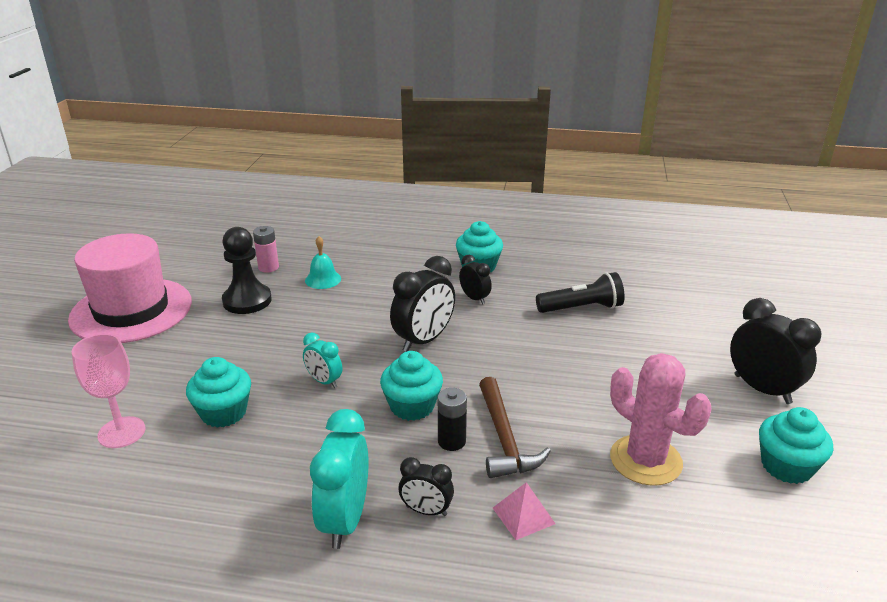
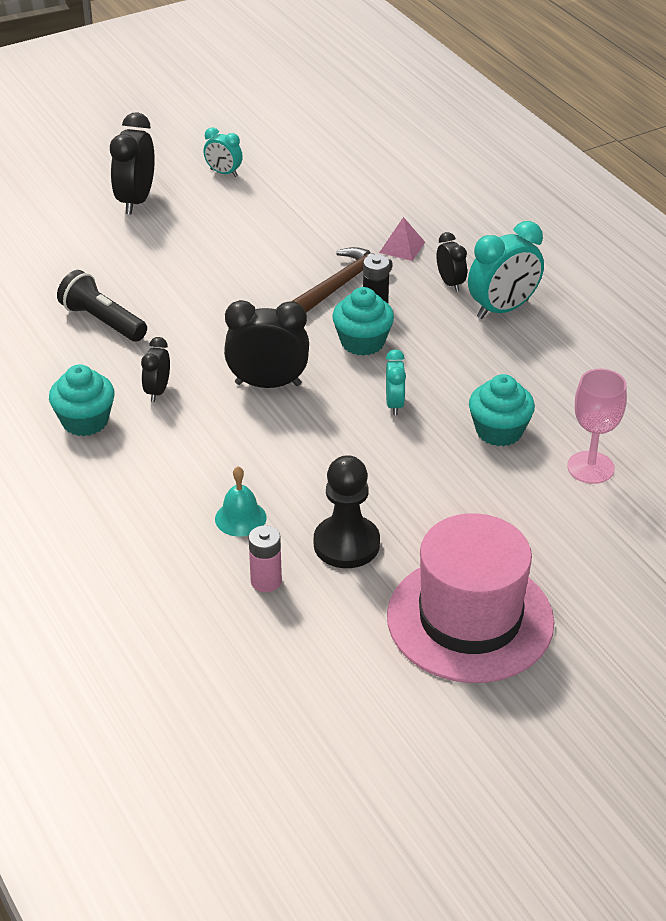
camera: 130 degrees left, 10 degrees up
pink cactus [610,353,711,486] -> none
turquoise cupcake [759,407,833,484] -> turquoise clock [204,127,243,177]

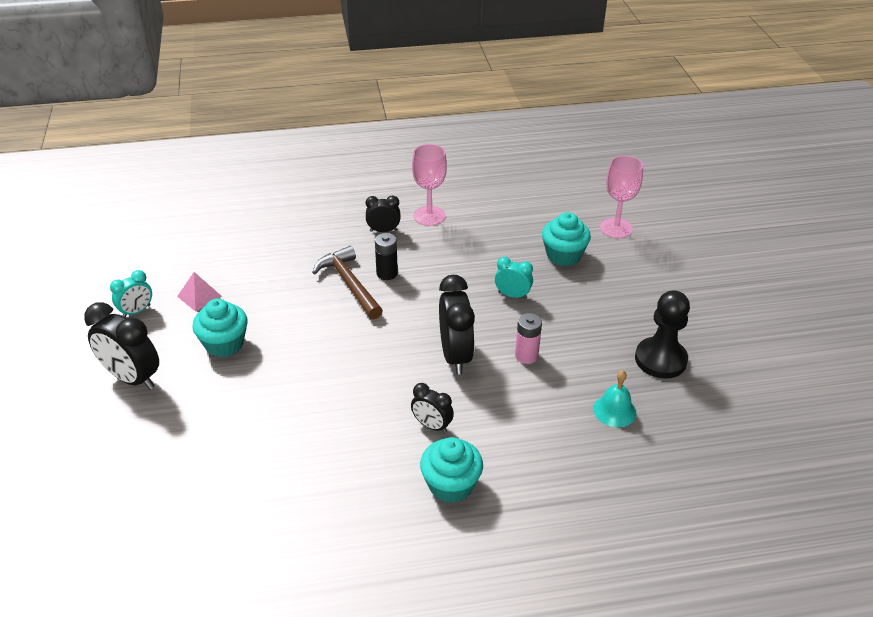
camera: 70 degrees left, 0 degrees up
black flashlight [57,270,147,342] -> none
black clock [224,300,309,388] -> black clock turned 150 degrees clockwise [439,275,475,374]
pink battery [249,525,282,592] -> pink battery moved to [515,313,542,364]
turquoise cupcake [332,287,394,356] -> turquoise cupcake moved to [193,299,247,357]
pink pyramid [379,217,425,261] -> pink pyramid moved to [177,272,222,312]
pink hat [387,513,554,683] -> none
turquoise clock [468,221,544,319] -> pink goblet [412,144,447,226]

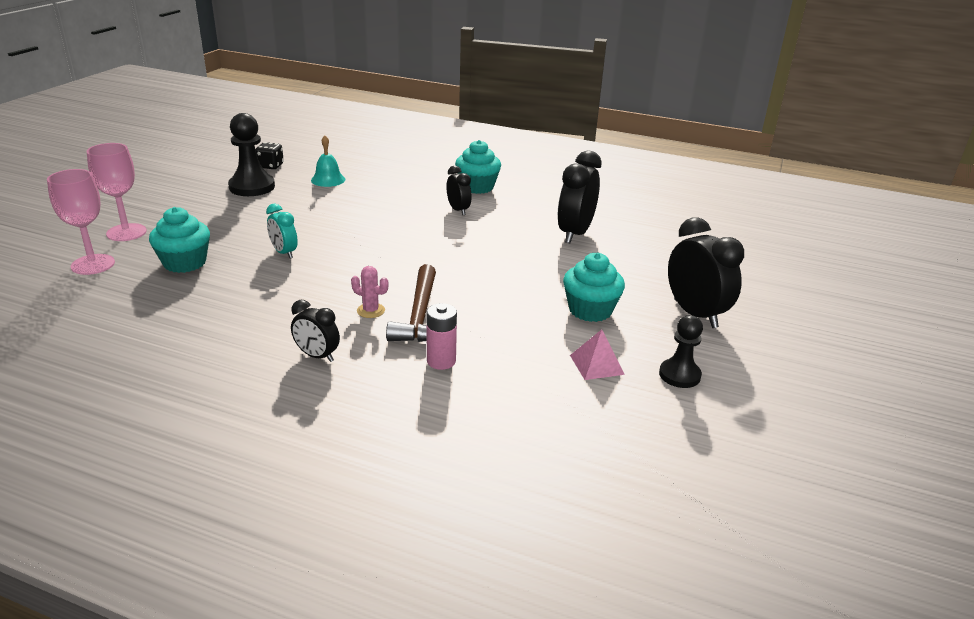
camera: 150 degrees left, 10 degrees down
turquoise clock [110,270,152,317] -> black pawn [659,315,703,388]
black battery [375,233,398,280] -> pink cactus [351,266,388,318]
pink goblet [412,144,447,226] -> pink goblet moved to [87,143,147,241]
black clock [439,275,475,374] -> black clock moved to [558,150,602,243]
pink battery [515,313,542,364] -> pink battery moved to [426,303,457,370]
none -> black dice [256,142,284,169]

